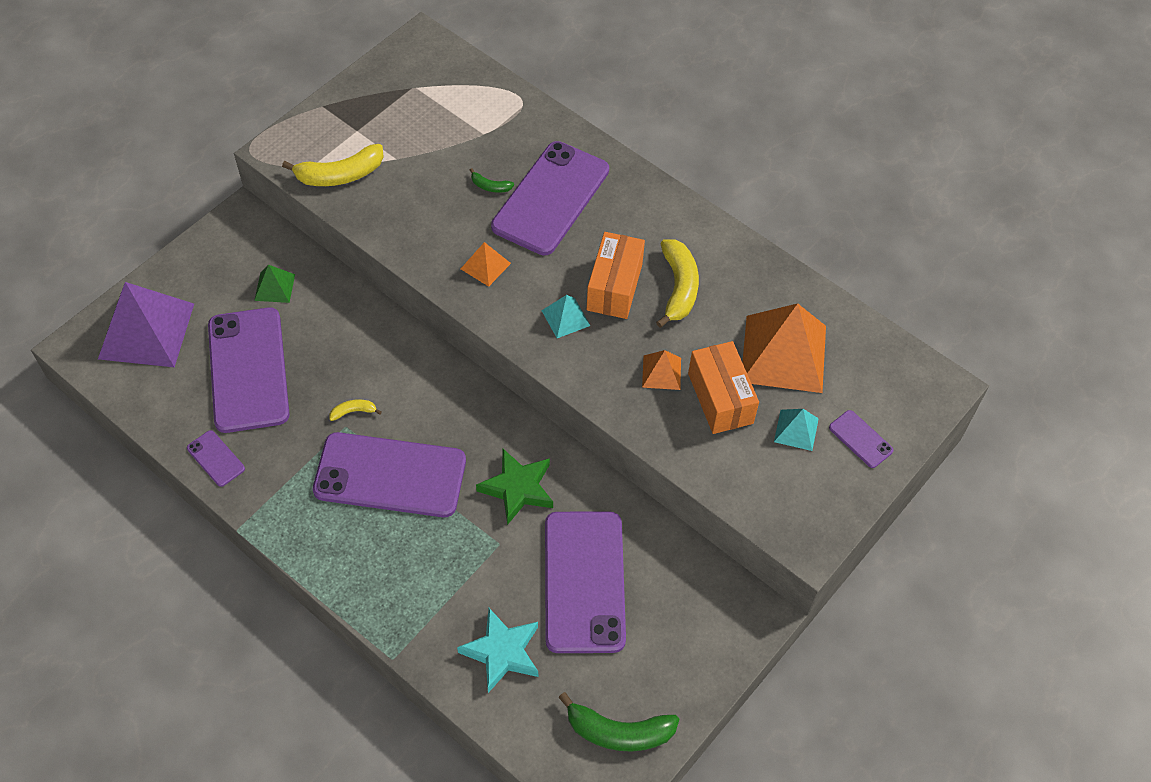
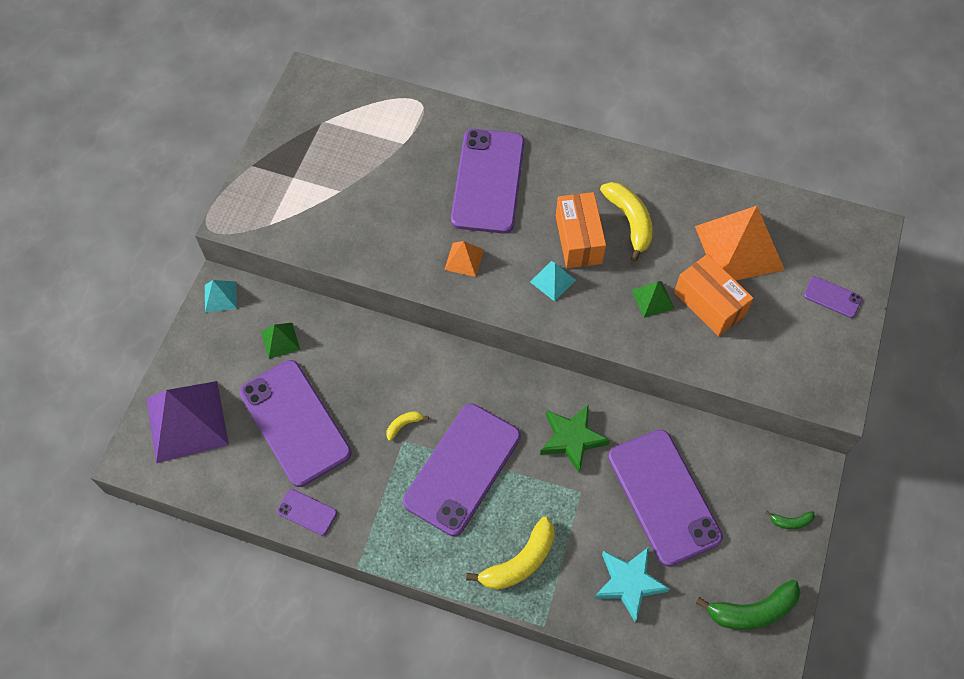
camera: 20 degrees left, 5 degrees up
yellow banana [282,144,384,186] -> yellow banana moved to [466,517,555,590]
purple phone [313,432,466,517] -> purple phone turned 45 degrees counterclockwise [403,403,521,536]
green banana [470,168,514,193] -> green banana moved to [766,511,815,529]
orange pyramid [642,350,681,390] -> green pyramid [631,281,675,318]
turquoise pyramid [774,409,819,451] -> turquoise pyramid moved to [205,280,237,313]

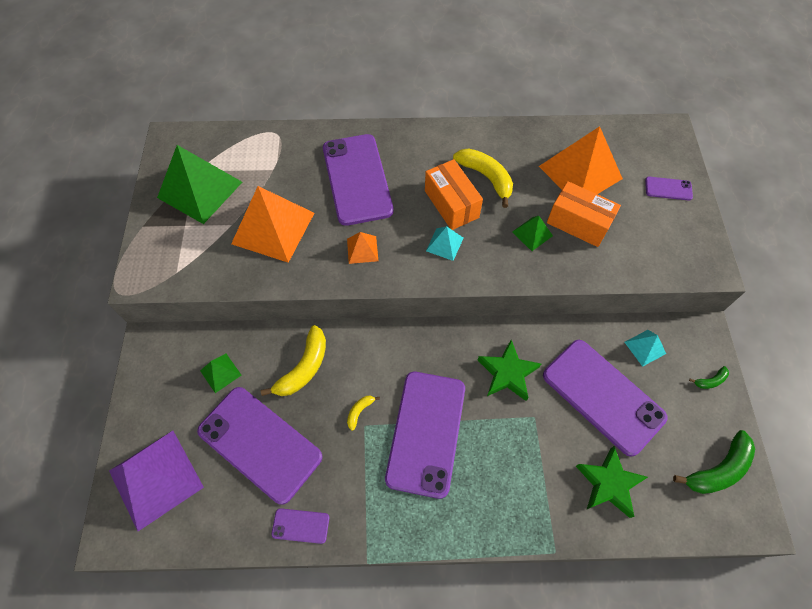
camera: 20 degrees left, 0 degrees up
turquoise pyramid [205,280,237,313] -> turquoise pyramid moved to [625,330,666,367]
yellow banana [466,517,555,590] -> yellow banana moved to [261,325,326,396]
turquoise star [594,547,670,622] -> green star [576,446,648,518]
none -> green pyramid [157,145,242,224]
none -> orange pyramid [231,186,314,263]

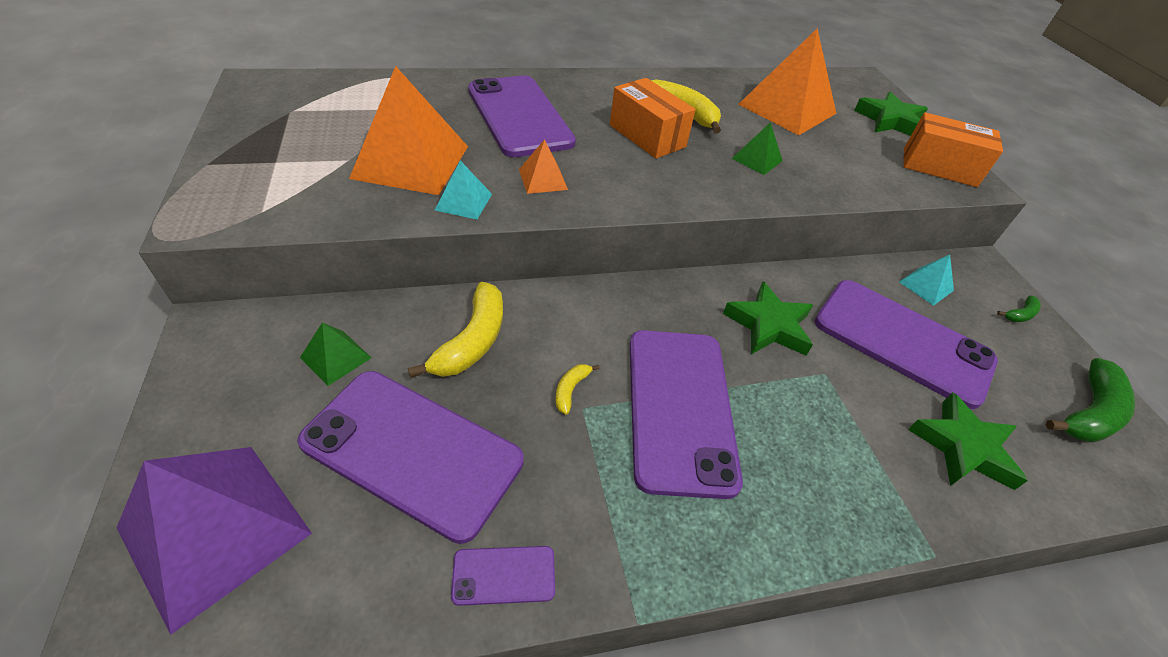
camera: 15 degrees left, 15 degrees down
green pyramid [157,145,242,224] -> none
turquoise pyramid [426,226,463,261] -> turquoise pyramid moved to [435,161,492,220]
orange box [547,181,621,247] -> orange box moved to [904,112,1003,187]
purple phone [645,177,693,201] -> green star [854,92,928,136]

